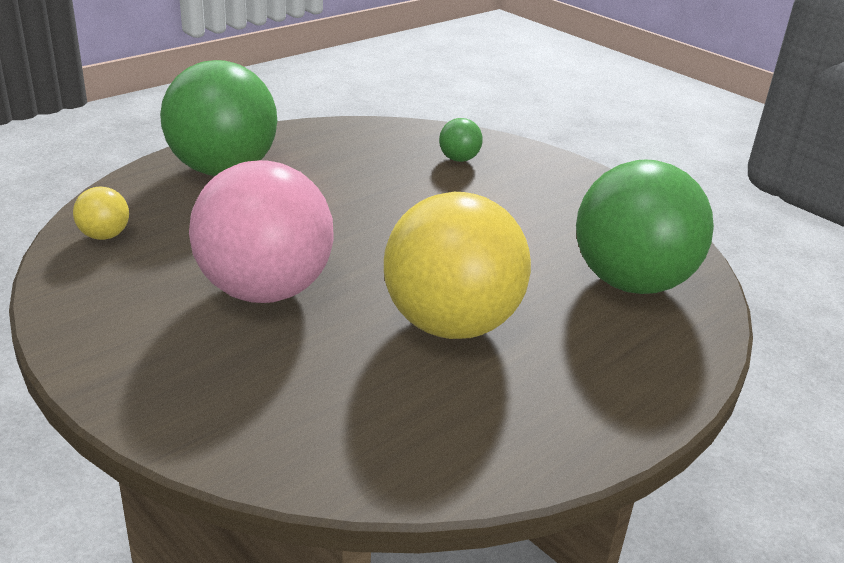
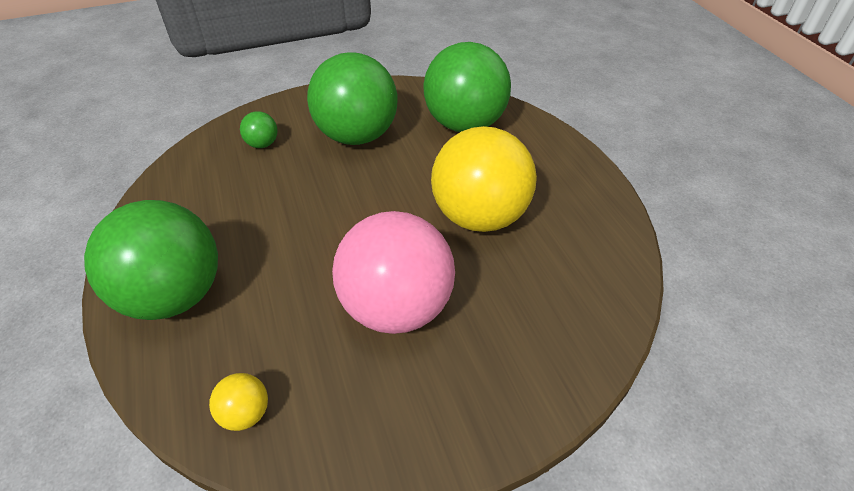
camera: 65 degrees left, 15 degrees up
none -> green ball [307,52,397,145]

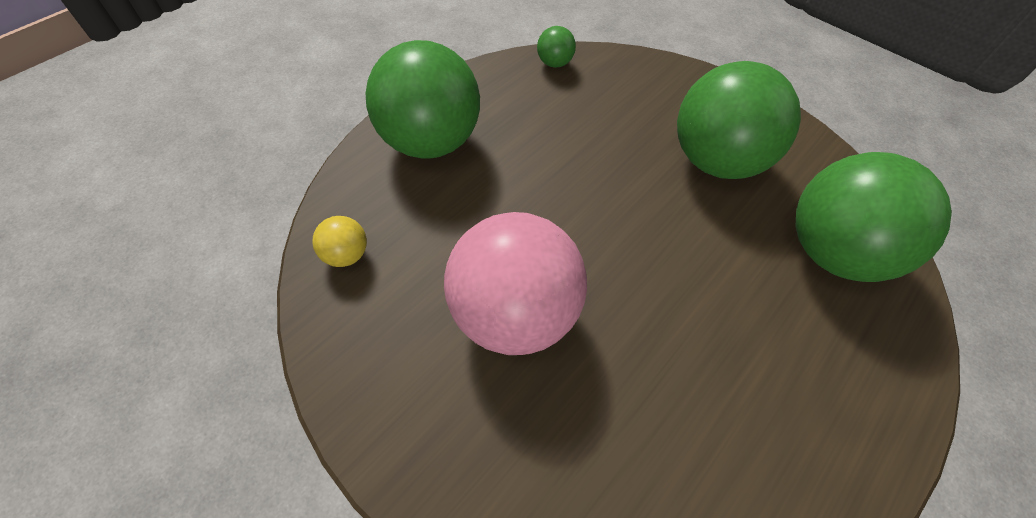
camera: 60 degrees right, 10 degrees up
green ball [240,111,278,148] -> green ball moved to [537,26,576,68]
yellow ball [431,126,537,232] -> none

